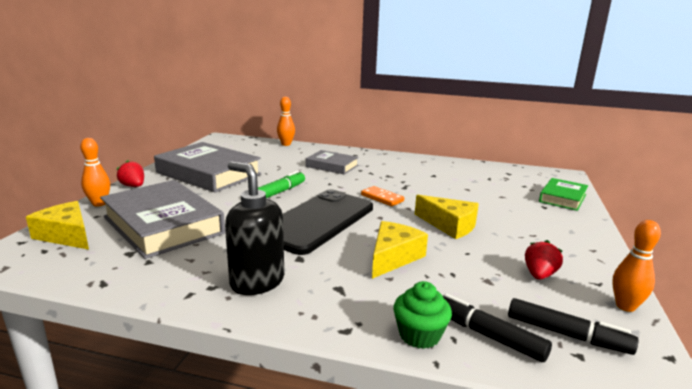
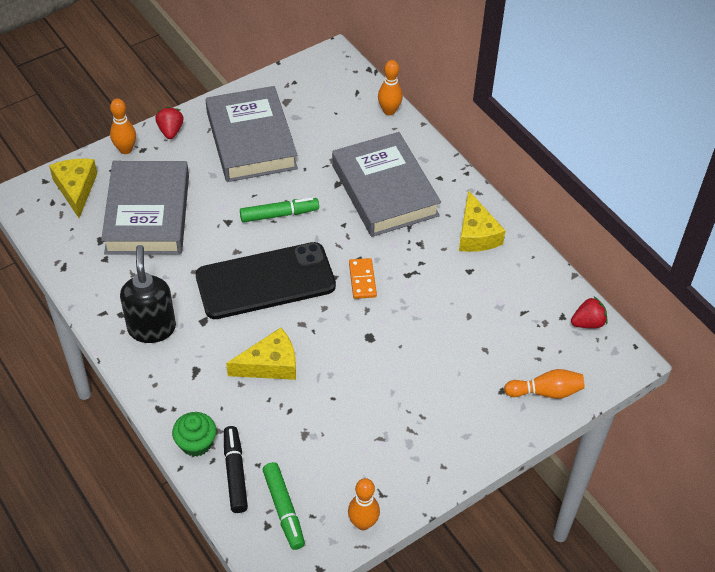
camera: 40 degrees right, 30 degrees up
grey book [306,150,359,175] -> grey book [332,132,441,237], size x1.85
yellow cheese [415,195,479,239] -> yellow cheese moved to [459,190,506,252]
black marker [508,298,639,355] -> green marker [263,462,305,550]
red strawberry [525,240,563,280] -> red strawberry moved to [571,297,608,328]
green book [539,178,588,211] -> orange bowling pin [504,369,585,399]

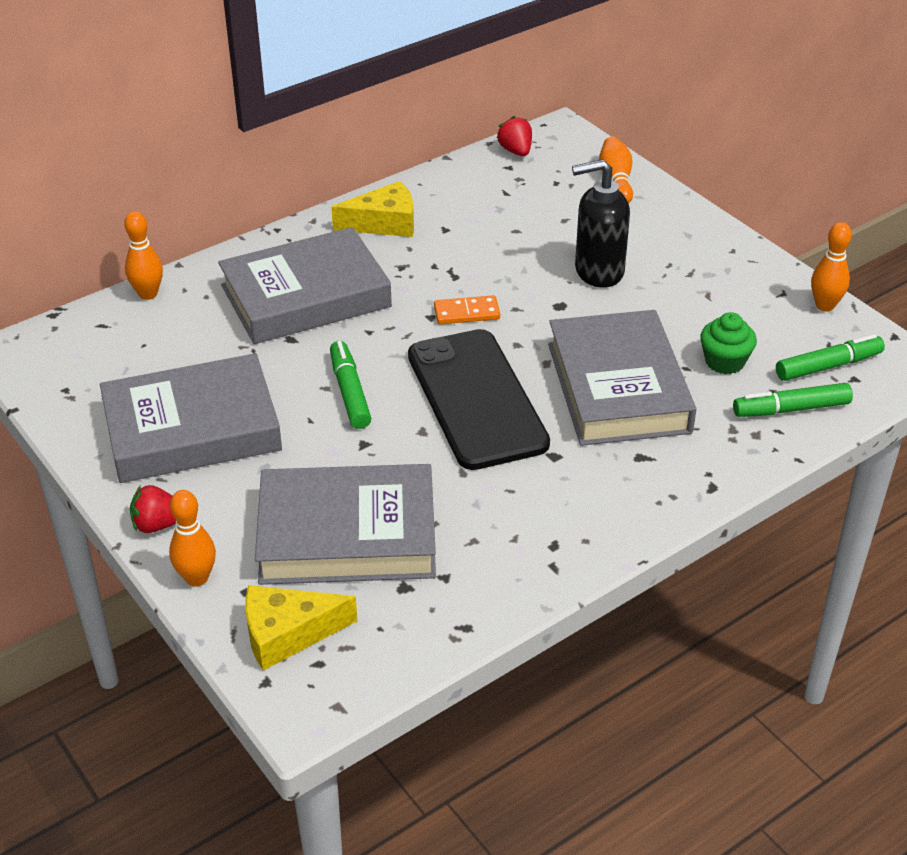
camera: 90 degrees left, 10 degrees down
black soap dispenser [120,245,176,343] -> black soap dispenser moved to [572,159,630,288]
green cupcake [172,412,216,457] -> green cupcake moved to [700,312,757,374]
black marker [224,426,248,513] -> green marker [733,383,853,417]
yellow cheese [226,328,296,380] -> grey book [548,310,696,446]

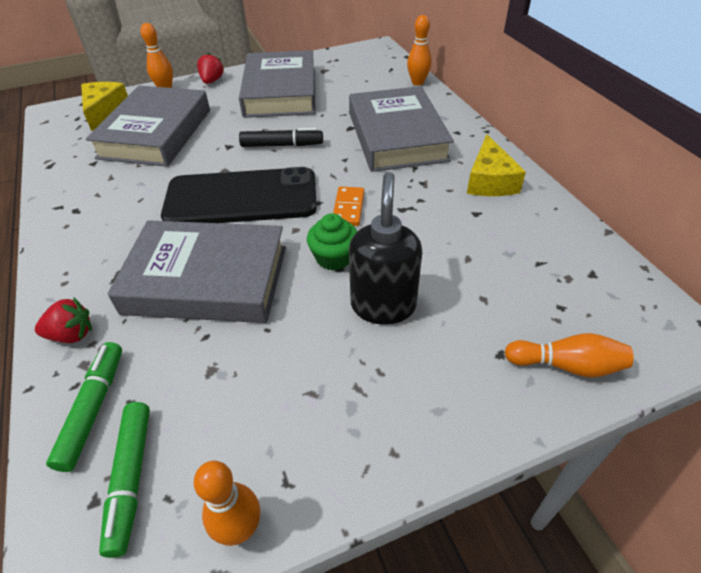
camera: 105 degrees right, 5 degrees up
green marker [330,341,371,429] -> black marker [239,128,323,147]
red strawberry [497,116,532,156] -> red strawberry moved to [35,298,92,343]
green cupcake [700,312,757,374] -> green cupcake moved to [307,213,357,271]

